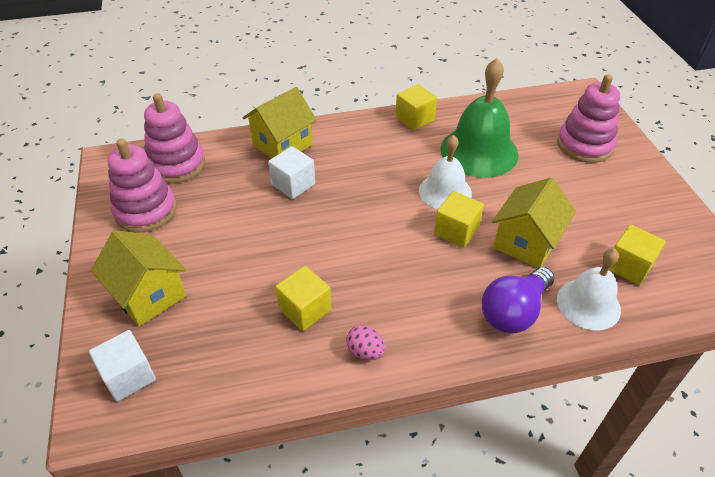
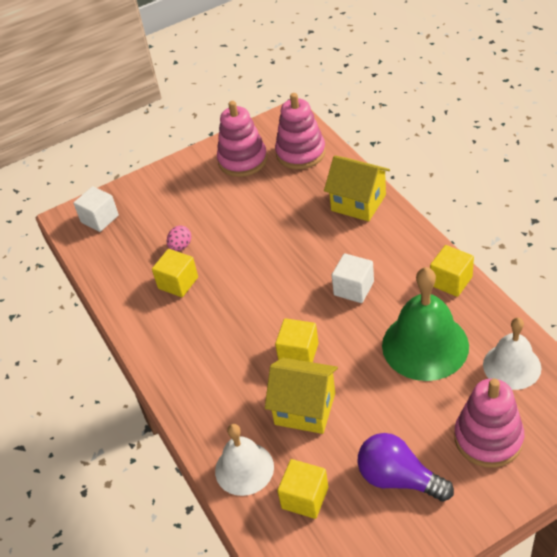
camera: 80 degrees right, 0 degrees up
yellow house [91,230,186,326] -> none
white cube [268,146,315,199] -> white cube moved to [332,253,374,303]
pink egg [346,325,385,360] -> pink egg moved to [167,225,191,251]
white bell [419,135,472,209] -> white bell moved to [483,317,541,390]
purple light bulb [482,267,554,334] -> purple light bulb moved to [358,433,454,502]

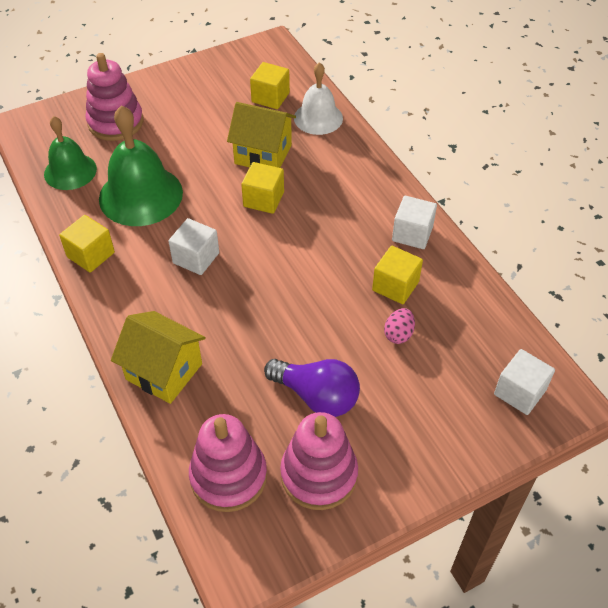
camera: 175 degrees right, 5 degrees up
purple light bulb [358,433,454,502] -> purple light bulb moved to [264,359,360,417]
white bell [483,317,541,390] -> green bell [44,116,97,190]
none -> white cube [392,196,437,249]

